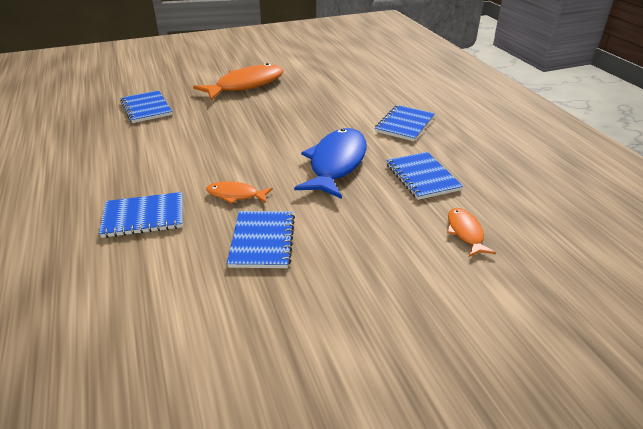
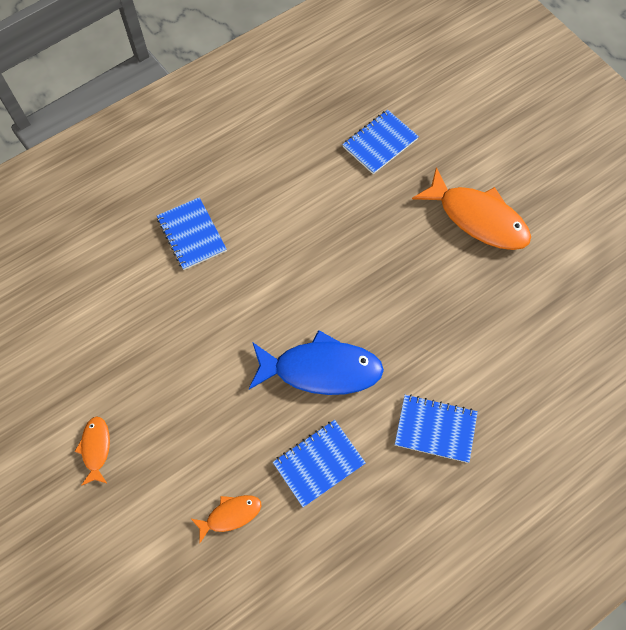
camera: 75 degrees right, 30 degrees up
orange fish [206,181,273,204] -> orange fish moved to [74,416,110,486]
blue notebook [227,211,295,268] -> none

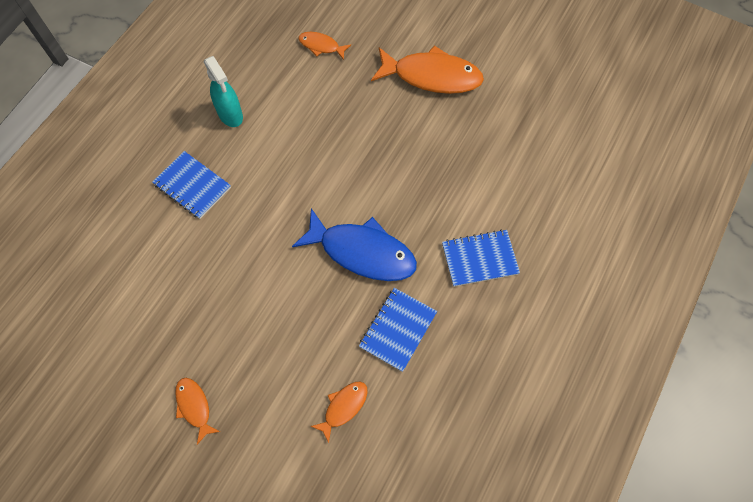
camera: 25 degrees left, 0 degrees up
blue fish [249,330,384,395] -> blue fish turned 45 degrees clockwise [292,208,417,281]
blue notebook [342,110,419,174] -> orange fish [298,32,351,60]
none -> turquoise spray bottle [204,56,243,127]

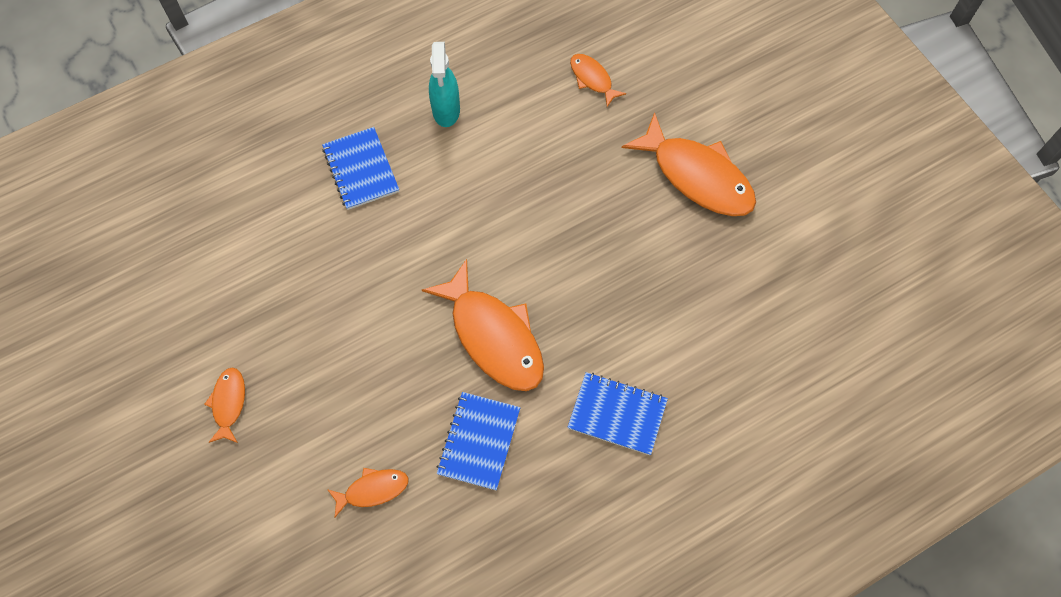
camera: 30 degrees right, 0 degrees up
blue fish [292,208,417,281] -> orange fish [422,259,544,391]
blue notebook [359,288,437,372] -> blue notebook turned 45 degrees counterclockwise [437,392,520,490]

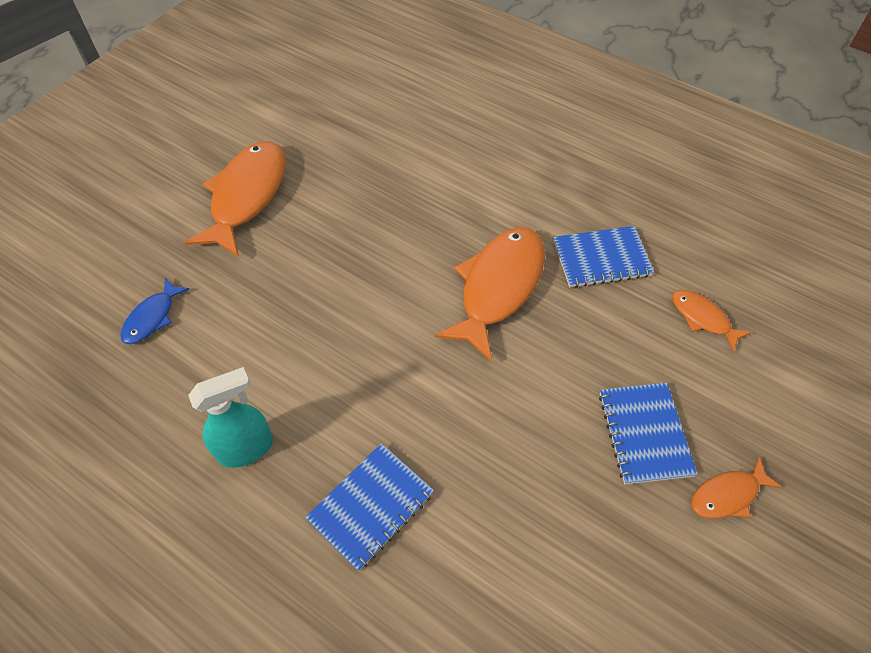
camera: 115 degrees left, 10 degrees down
blue notebook [568,372,668,455] -> blue notebook moved to [599,383,697,484]
orange fish [570,54,626,107] -> blue fish [120,278,189,344]

